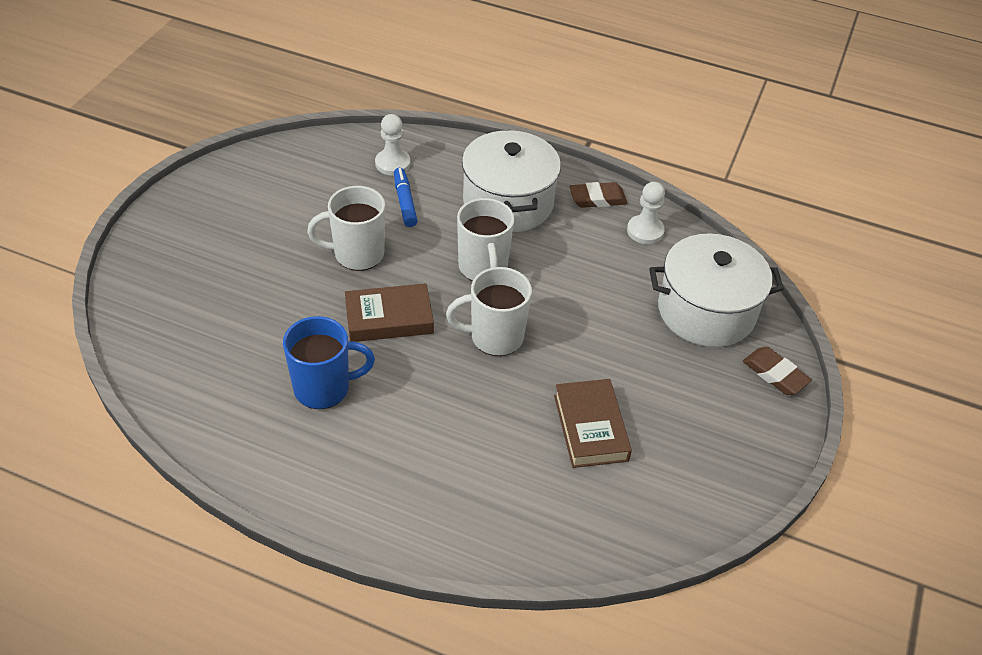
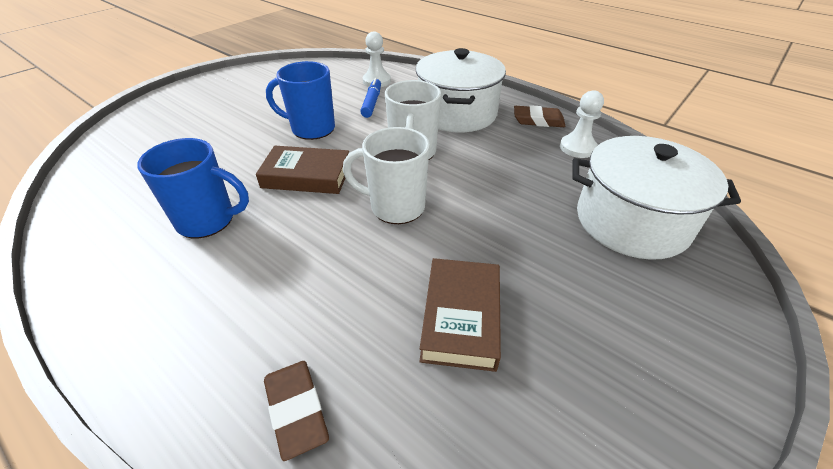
camera: 20 degrees right, 5 degrees down
white mug [307,186,385,271] -> blue mug [266,61,335,140]
brown eraser [743,347,812,395] -> brown eraser moved to [264,361,329,461]

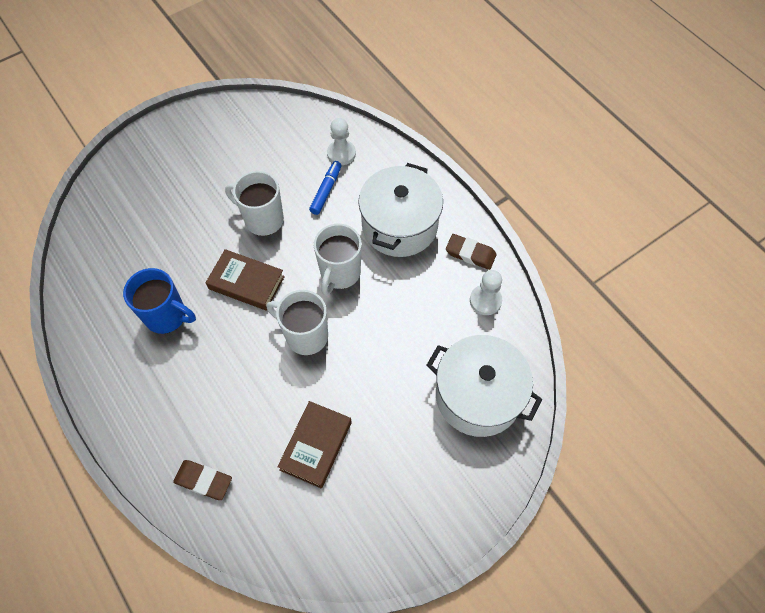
camera: 15 degrees right, 20 degrees up
brown eraser [264,361,329,461] -> brown eraser turned 60 degrees counterclockwise [173,460,232,500]
blue mug [266,61,335,140] -> white mug [225,171,284,236]

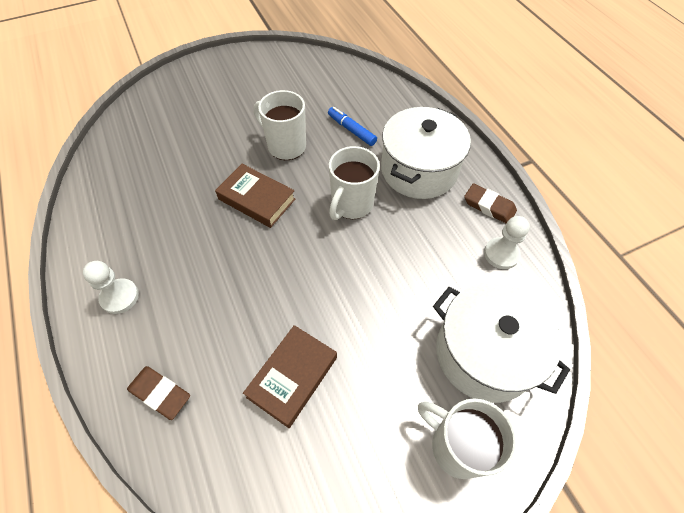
camera: 10 degrees right, 5 degrees down
blue mug [123,268,196,334] -> none
white mug [267,290,328,355] -> white mug moved to [418,398,517,479]
blue marker [309,161,342,215] -> blue marker turned 75 degrees counterclockwise [328,107,377,146]
white pawn [327,118,356,165] -> white pawn moved to [83,261,139,314]

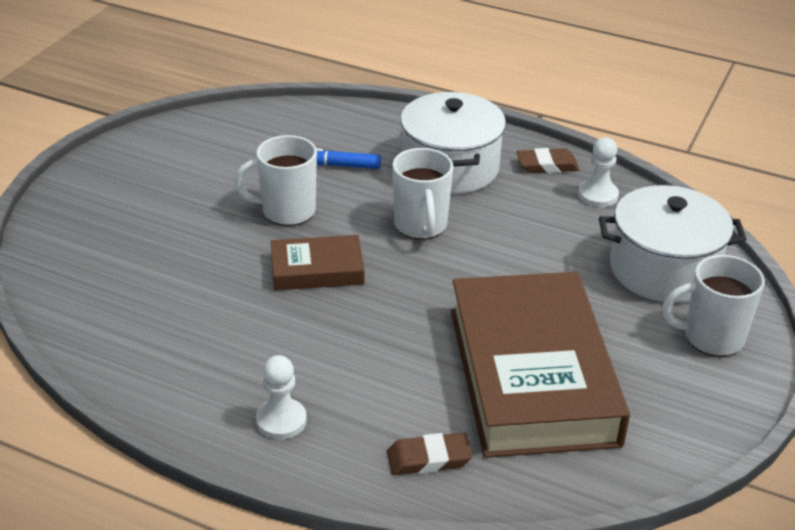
camera: 40 degrees left, 20 degrees down
brown book [243,325,337,428] -> brown book [451,272,630,458], size x2.13

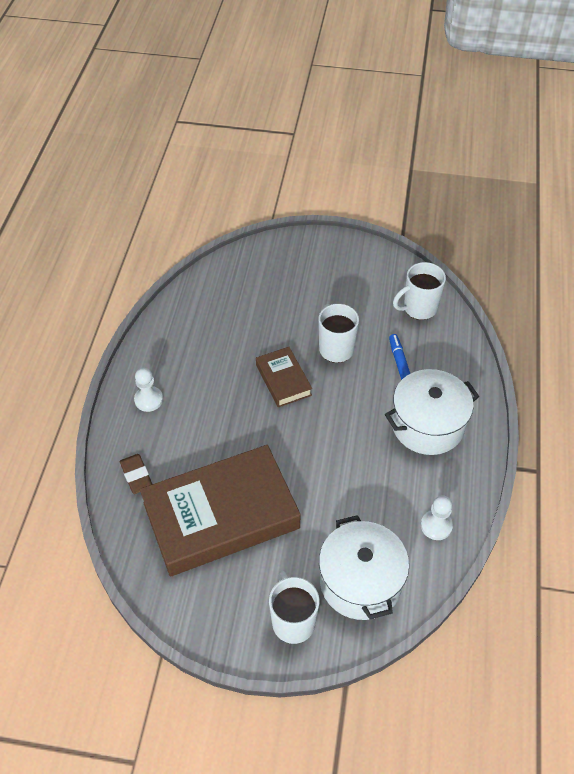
camera: 75 degrees right, 15 degrees up
white mug [392,148,453,240] -> white mug moved to [393,262,446,320]
brown eraser [517,148,579,173] -> none

